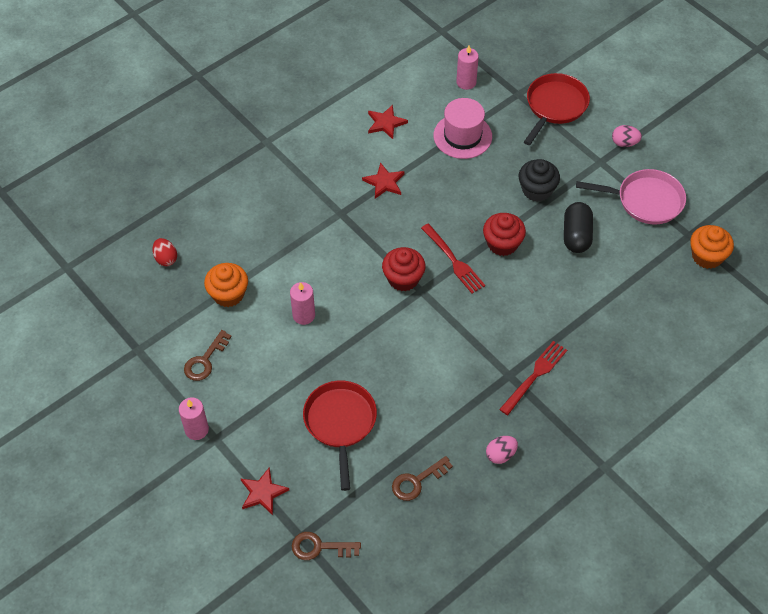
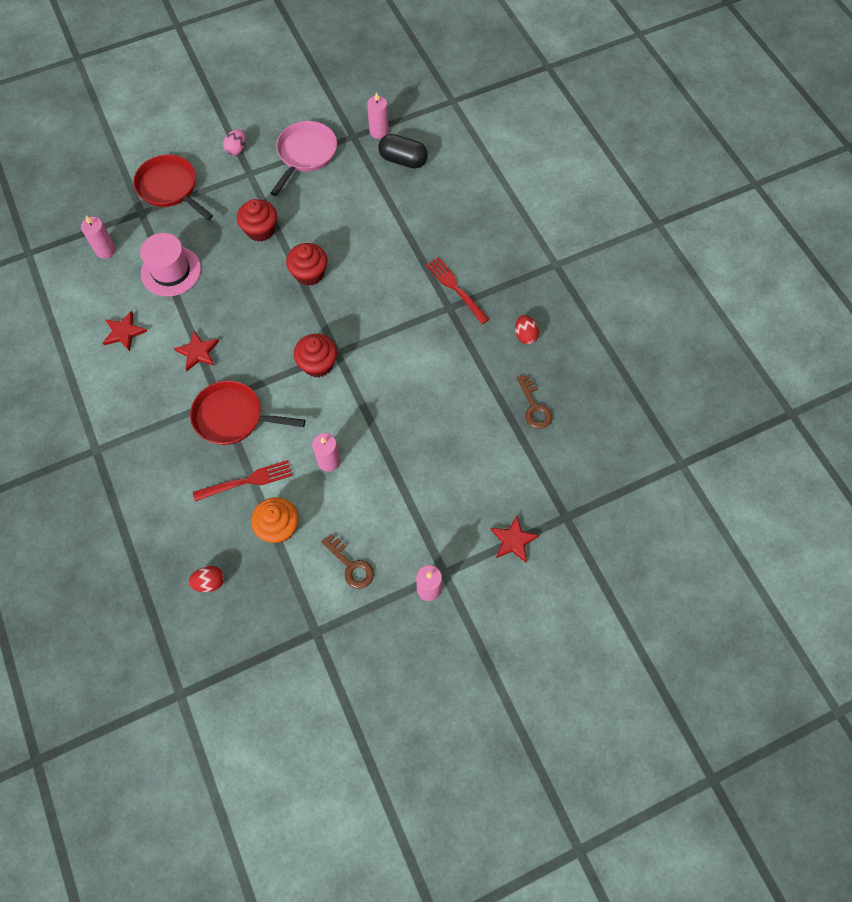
camera: 75 degrees left, 10 degrees up
brown key [292,532,361,560] -> none
red pan [303,381,377,491] -> red pan moved to [190,380,305,445]
red fork [421,223,485,294] -> red fork moved to [193,460,292,501]
pink egg [486,436,518,464] -> red egg [515,315,539,344]
black cupcake [519,159,560,202] -> red cupcake [237,199,277,242]
black capsule [564,202,593,253] -> black capsule moved to [378,134,428,168]
orange cupcake [690,225,734,269] -> pink candle [367,92,389,139]

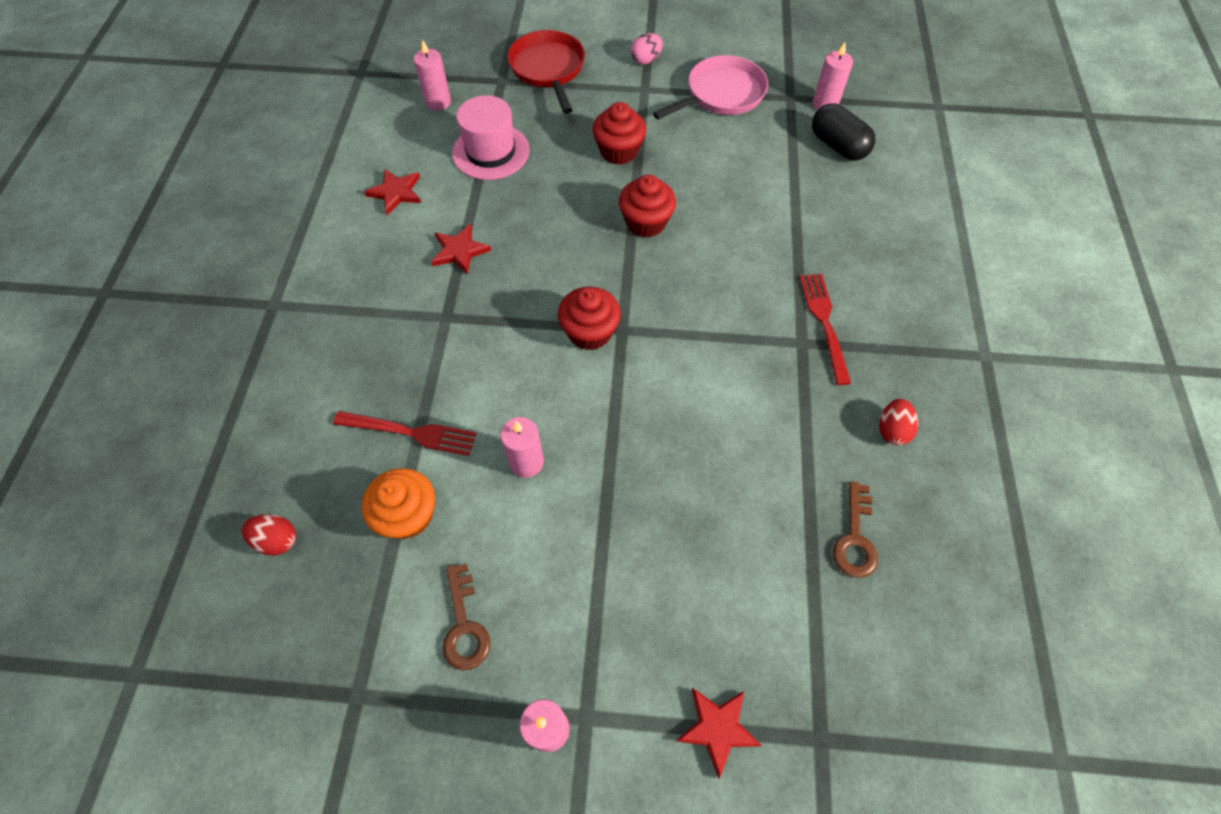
camera: 30 degrees right, 5 degrees down
red pan [190,380,305,445] -> none

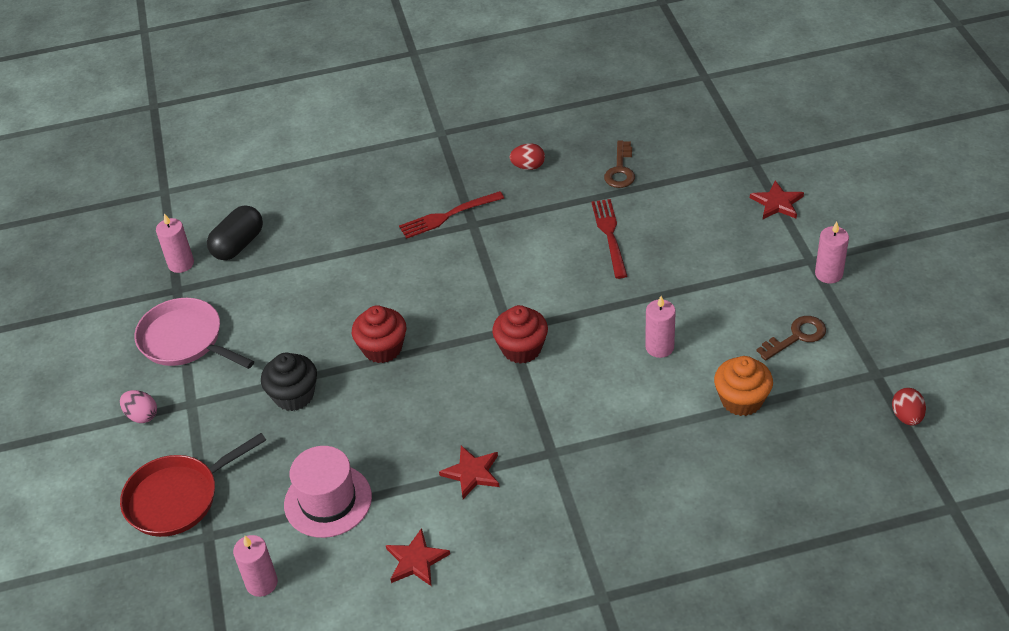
camera: 105 degrees left, 15 degrees down
red egg [242,514,296,555] -> red egg moved to [892,388,926,426]
red fork [333,411,477,456] -> red fork moved to [592,199,627,279]
red cupcake [592,102,646,165] -> black cupcake [261,353,317,411]
brown key [833,481,878,578] -> brown key turned 105 degrees clockwise [604,141,635,188]

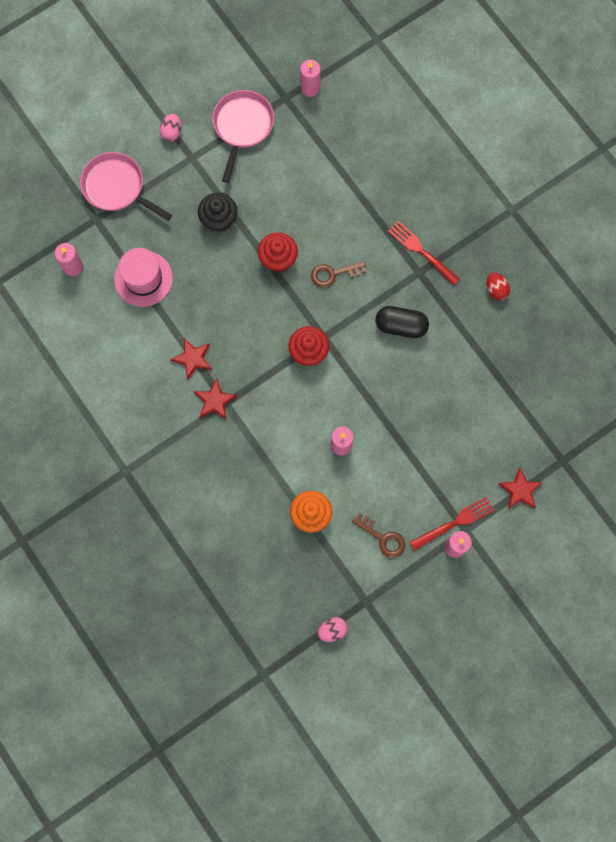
camera: 65 degrees right, 30 degrees up
red pan [120,433,266,537] -> pink pan [80,152,172,221]
black capsule [207,205,263,260] -> black capsule moved to [375,306,429,338]
red star [386,528,450,586] -> red star moved to [194,379,237,419]
red fork [592,199,627,279] -> red fork moved to [410,496,494,551]
brown key [604,141,635,188] -> brown key moved to [311,262,366,288]
red egg [892,388,926,426] -> pink egg [318,617,348,642]

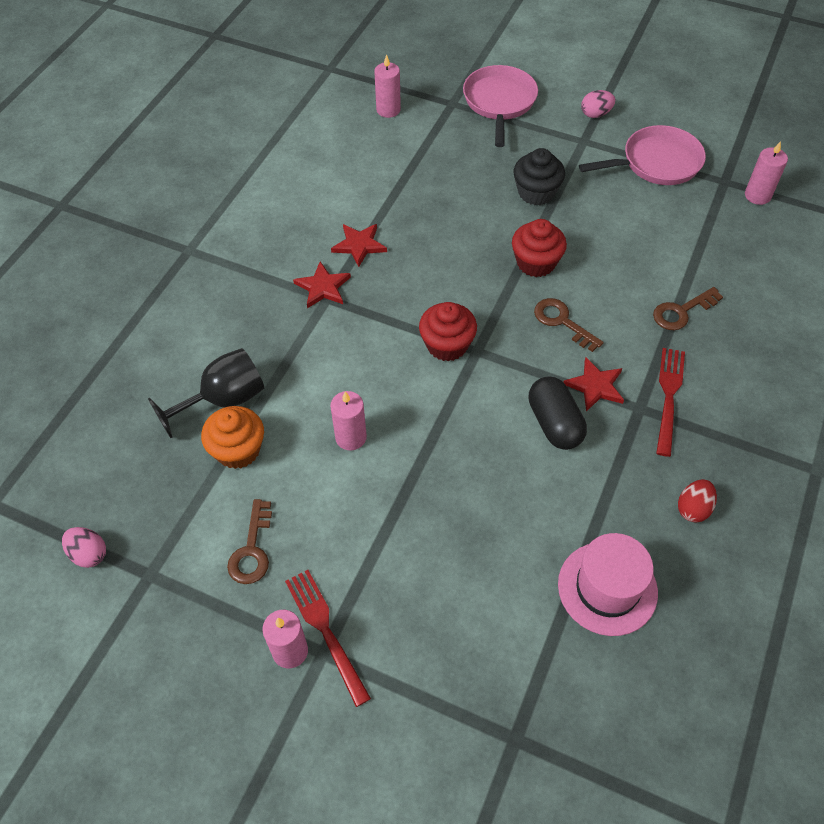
camera: 60 degrees right, 20 degrees down
pink hat [114,248,173,307] -> pink hat moved to [558,533,658,636]
red fork [410,496,494,551] -> red fork turned 150 degrees counterclockwise [285,570,371,707]
red star [499,468,543,509] -> red star moved to [563,358,624,411]
none -> black goblet [148,348,264,438]
none -> brown key [653,287,723,330]

